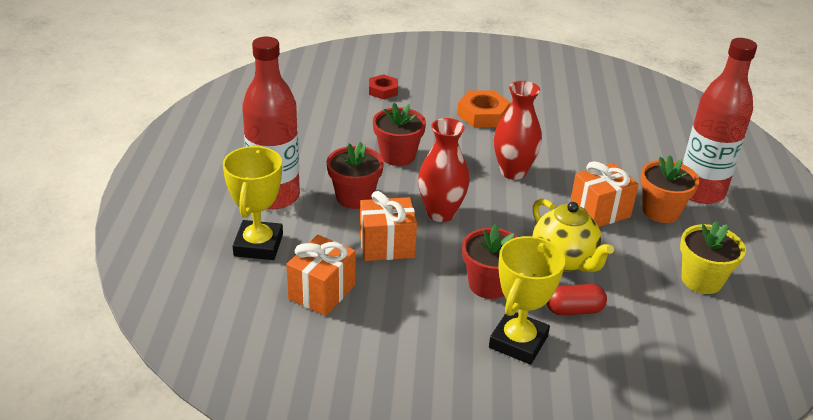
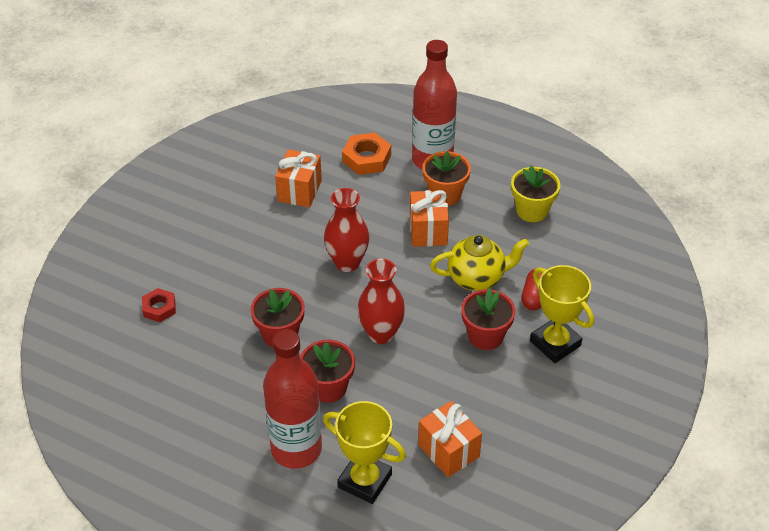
camera: 65 degrees left, 10 degrees up
orange gift [360,191,417,261] -> orange gift moved to [275,149,322,207]
orange nut [457,90,510,127] -> orange nut moved to [342,133,391,175]

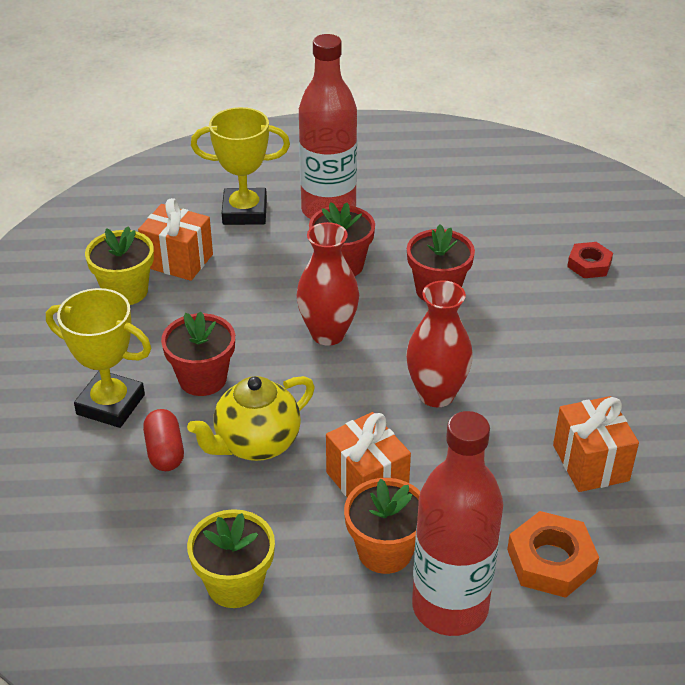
camera: 150 degrees right, 5 degrees down
none -> yellow flower pot [85,226,154,305]

